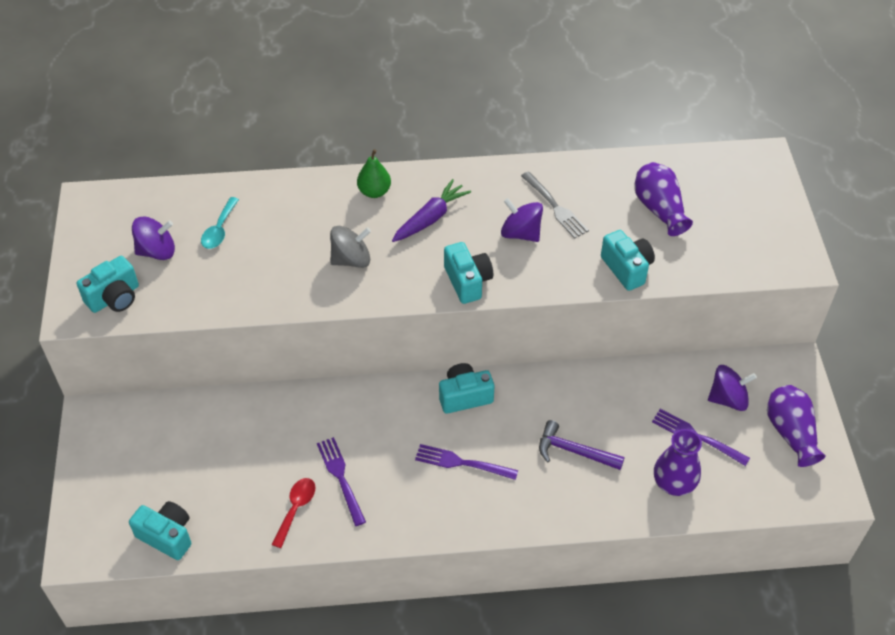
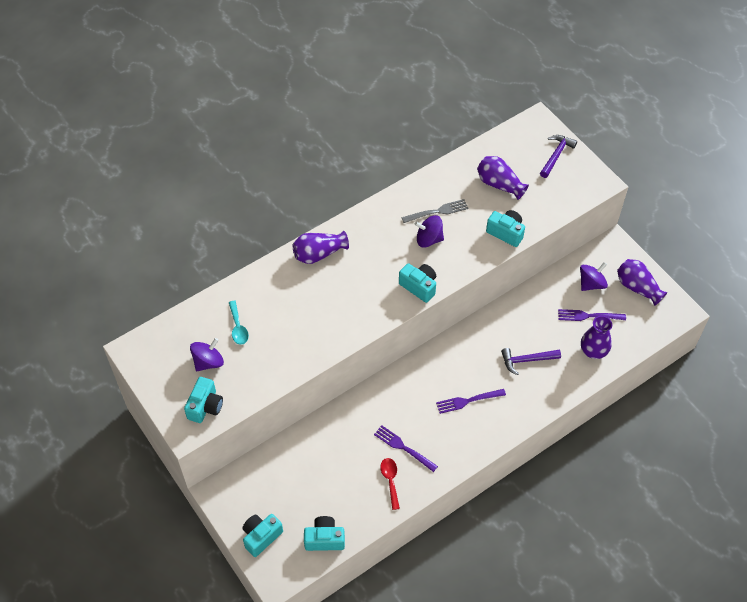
camera: 30 degrees left, 5 degrees up
grey spinning top [330,226,371,268] -> none
green pear [357,149,391,198] -> purple vase [293,231,349,264]
purple carrot [392,179,471,242] -> none
turquoise camera [439,363,494,414] -> turquoise camera moved to [242,514,283,557]
grey fork [521,171,589,239] -> grey fork turned 45 degrees counterclockwise [402,199,468,223]
none -> purple hammer [540,135,577,178]

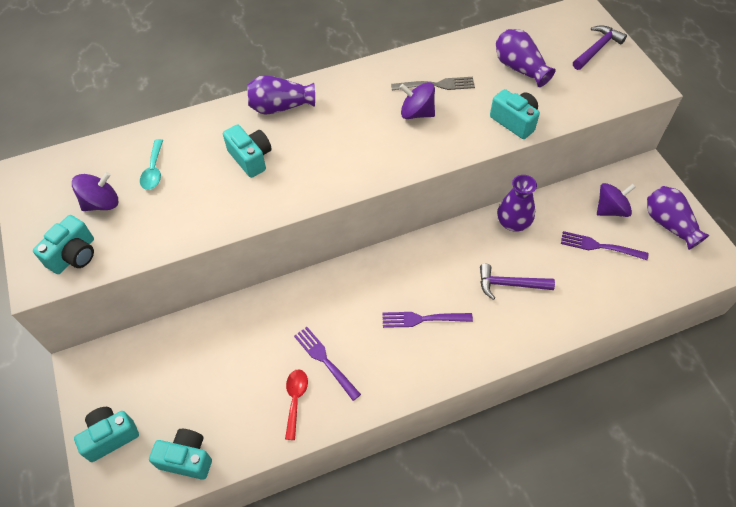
camera: 15 degrees right, 0 degrees up
turquoise camera [399,263,436,303] -> turquoise camera moved to [223,124,272,178]
purple vase [581,316,612,359] -> purple vase moved to [497,175,537,232]

